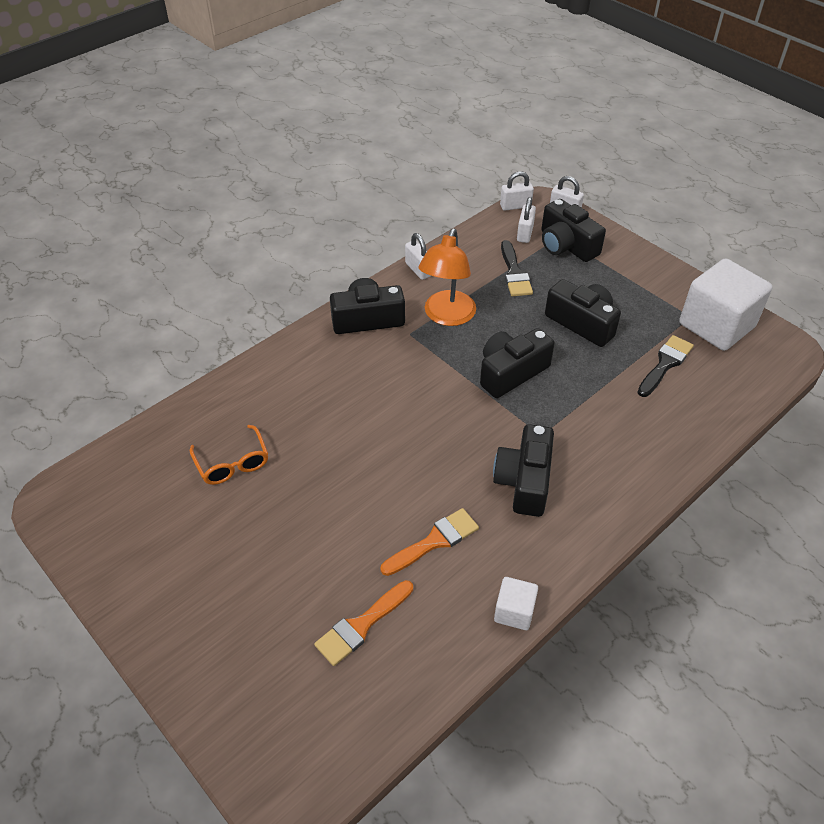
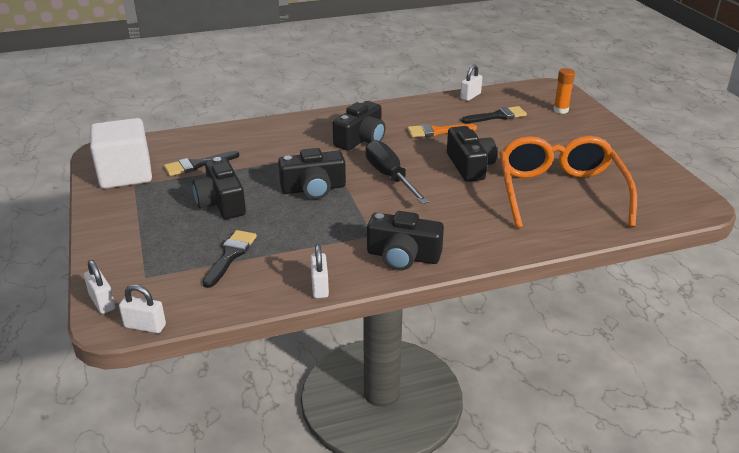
camera: 155 degrees left, 15 degrees down
orange glasses [190,425,268,485] -> orange glasses [499,136,637,229], size x2.21
orange brush [314,580,413,666] -> black brush [461,106,527,123]
orange lamp [419,228,476,326] -> none
white cube [494,577,538,630] -> none
white padlock [517,197,536,243] -> white padlock moved to [460,64,482,101]
black camera [541,199,606,262] -> black camera moved to [447,126,497,182]
none -> black screwdriver [366,140,429,204]
none -> orange glue stick [553,68,575,114]

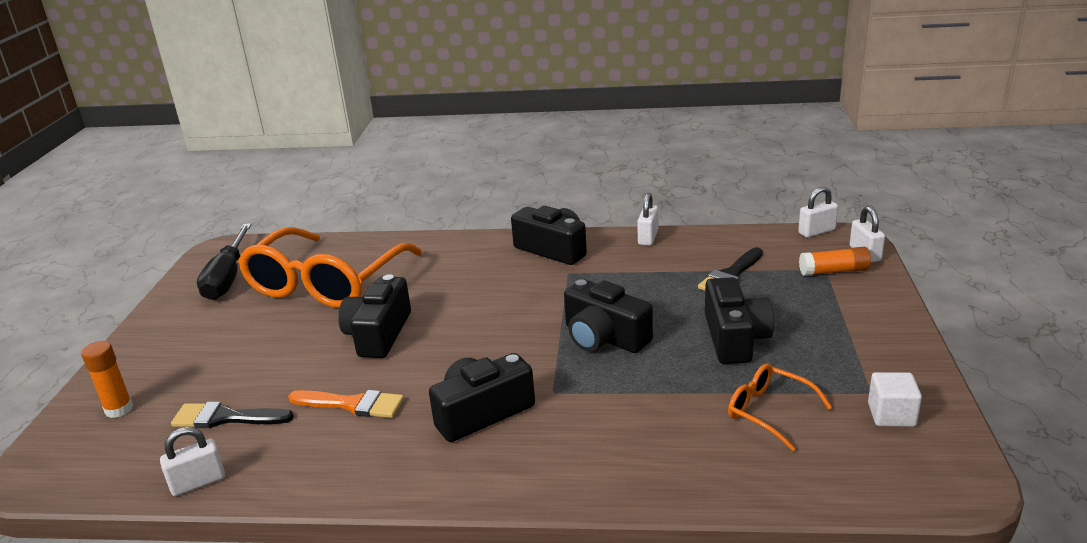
camera: 155 degrees left, 5 degrees down
white cube [90,118,152,189] -> white cube [868,372,922,427], size x0.47
white padlock [119,285,166,333] -> white padlock turned 60 degrees counterclockwise [798,187,838,238]
black brush [164,151,240,176] -> orange glasses [728,363,832,451]
black camera [278,148,346,199] -> black camera turned 150 degrees counterclockwise [564,279,653,353]
black screwdriver [366,140,429,204] -> black screwdriver moved to [197,223,252,300]
none -> orange glue stick [799,247,871,276]

